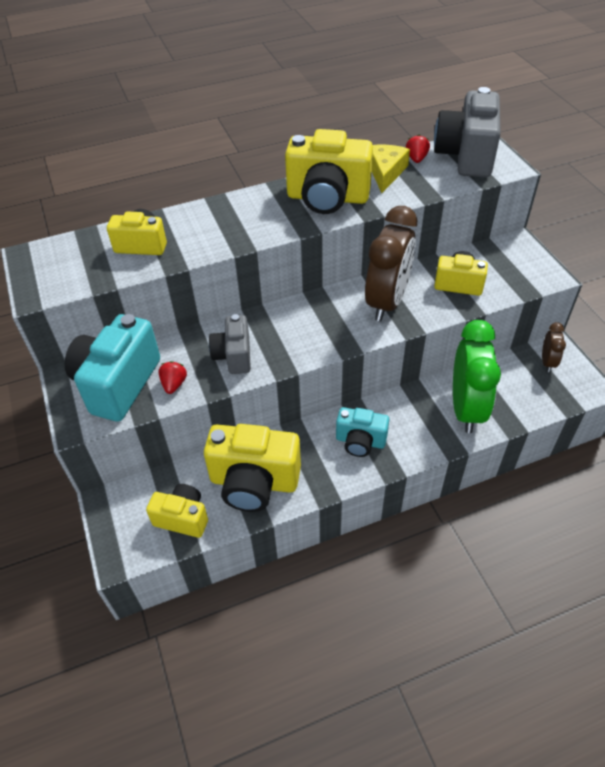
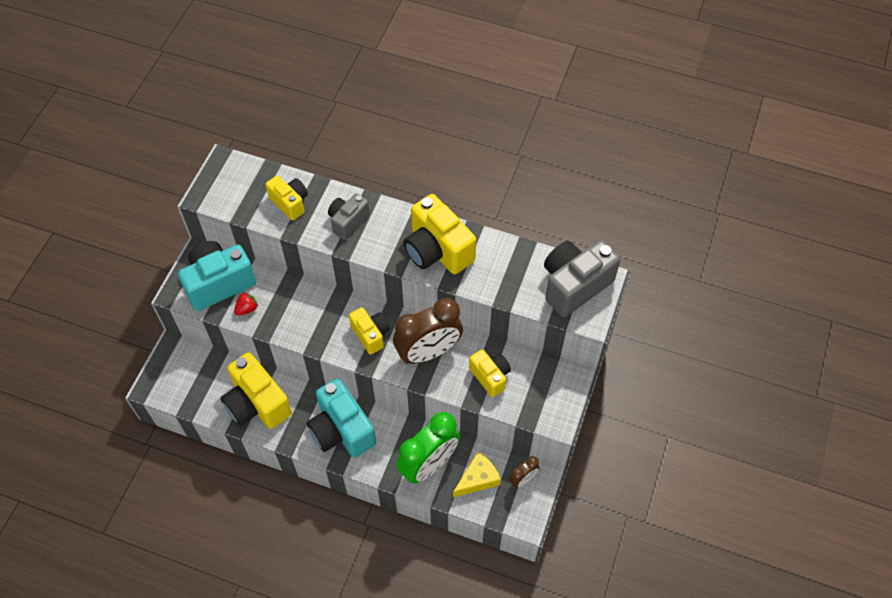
camera: 40 degrees right, 10 degrees up
yellow camera [146,484,208,538] -> yellow camera moved to [349,307,390,355]
grey camera [209,314,251,374] -> grey camera moved to [328,193,370,240]
turquoise camera [336,407,389,457] -> turquoise camera [306,378,376,458], size x1.70
yellow cheese [372,145,410,193] -> yellow cheese moved to [453,452,501,497]
red strawberry [406,134,430,163] -> none

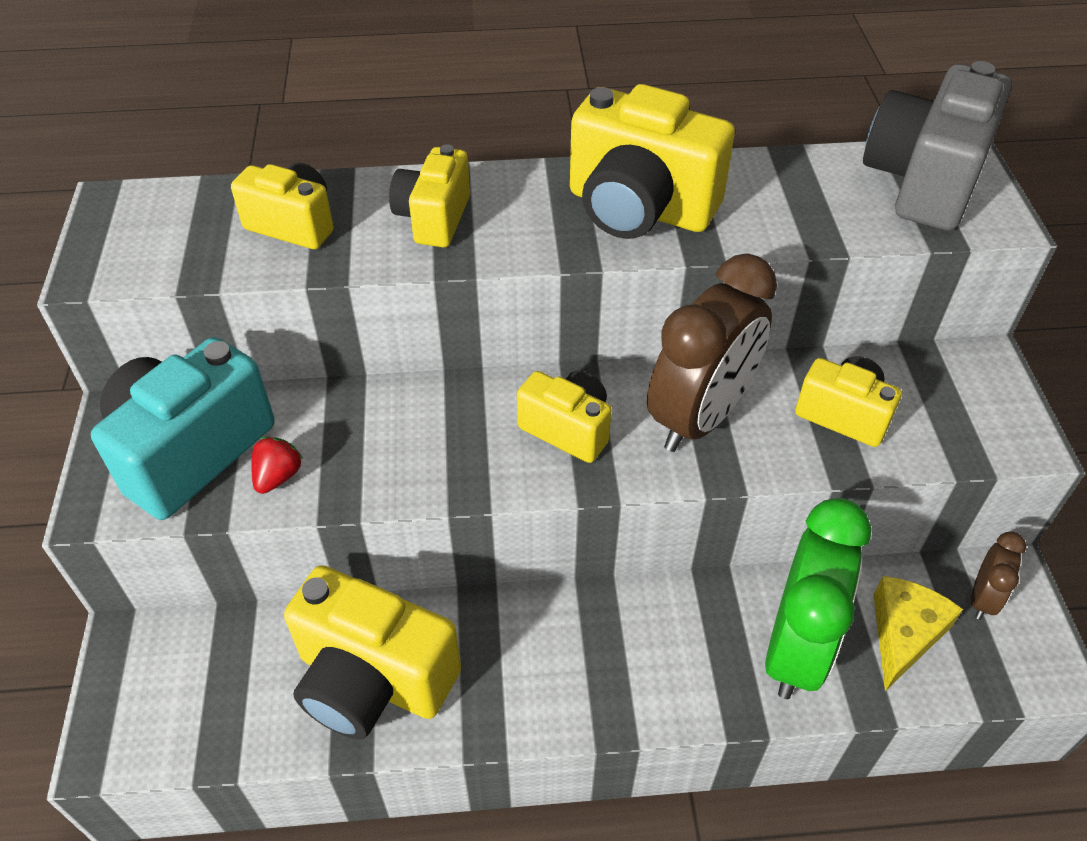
camera: 25 degrees left, 10 degrees down
turquoise camera [306,378,376,458] -> none
grey camera [328,193,370,240] -> yellow camera [389,144,470,247]

